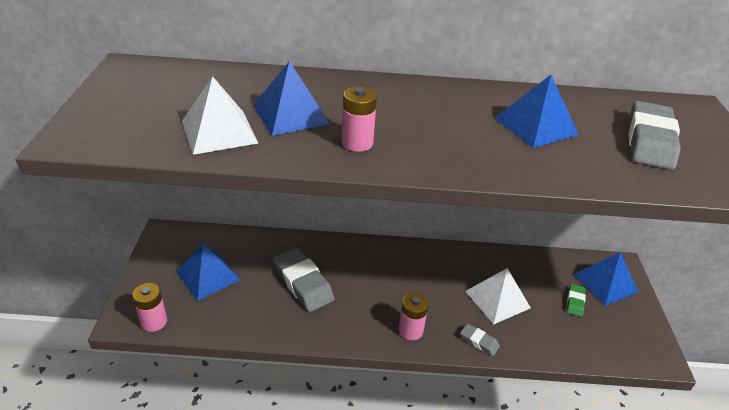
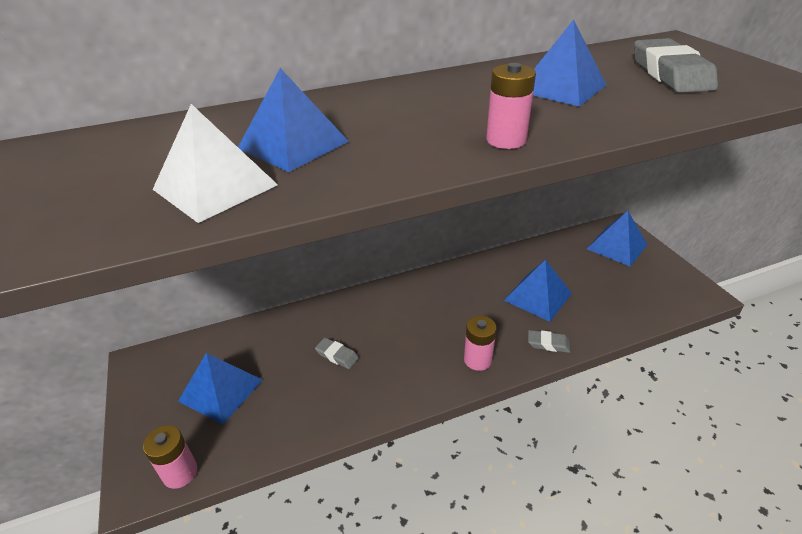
camera: 20 degrees left, 0 degrees up
grey eraser [273,247,335,312] -> grey eraser [315,338,359,369], size x0.49
pink battery [342,86,377,152] -> pink battery moved to [486,63,536,149]
white pyramid [465,268,531,324] -> blue pyramid [504,259,572,322]
green eraser [567,284,586,317] -> none

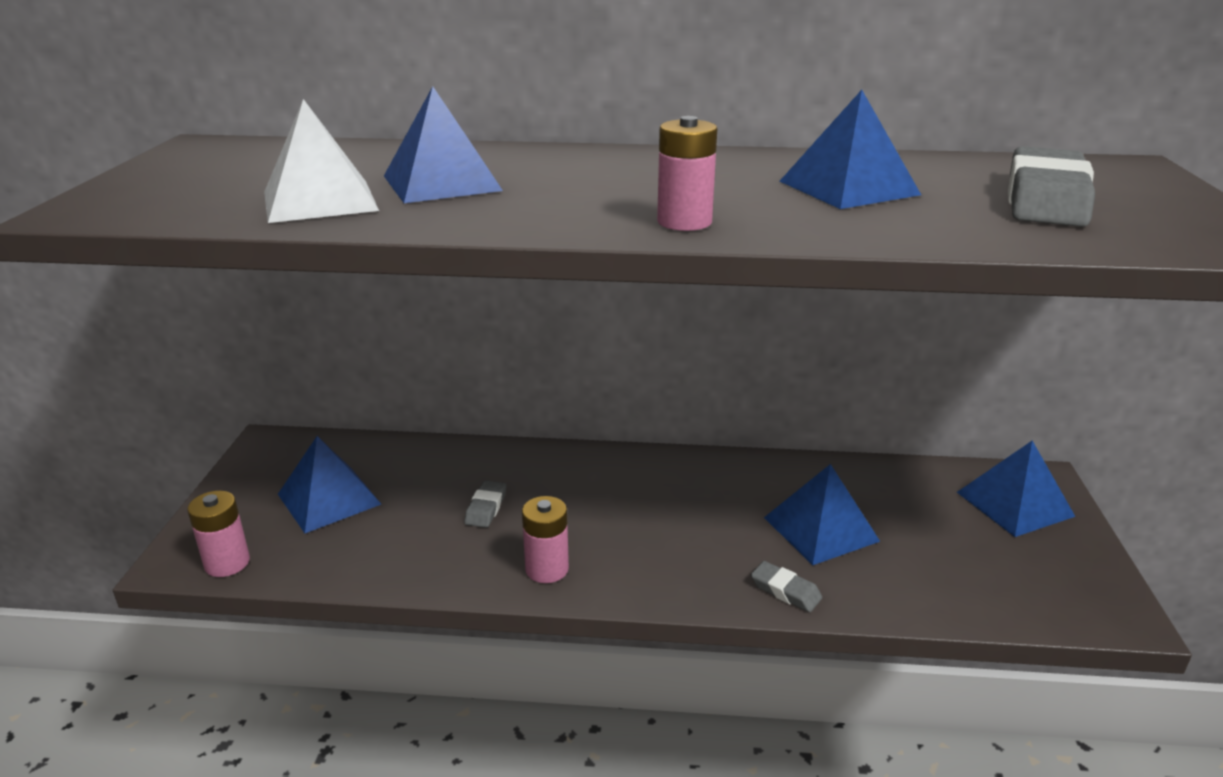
camera: 25 degrees right, 10 degrees down
grey eraser [315,338,359,369] -> grey eraser turned 45 degrees clockwise [464,480,506,528]
pink battery [464,316,497,371] -> pink battery moved to [522,496,569,583]

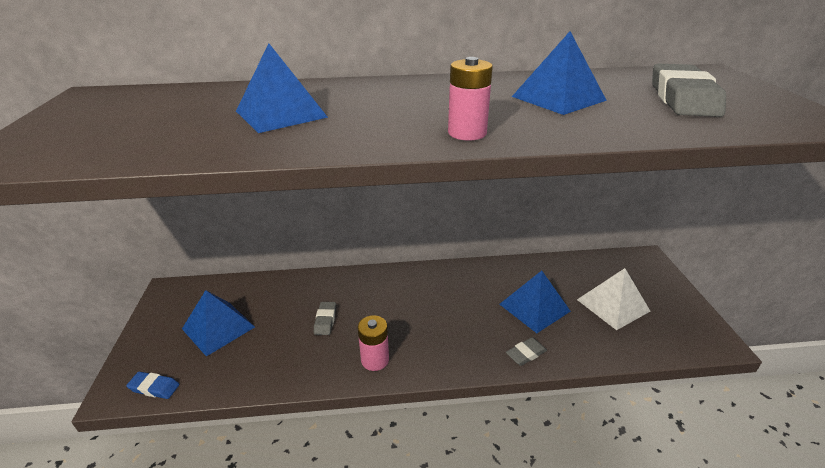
camera: 10 degrees left, 5 degrees up
pink battery [187,491,250,577] -> blue eraser [126,372,179,399]
white pyramid [264,99,379,223] -> white pyramid moved to [577,268,650,330]
grey eraser [751,561,822,612] -> grey eraser turned 60 degrees counterclockwise [506,337,547,366]
blue pyramid [957,441,1075,537] -> none

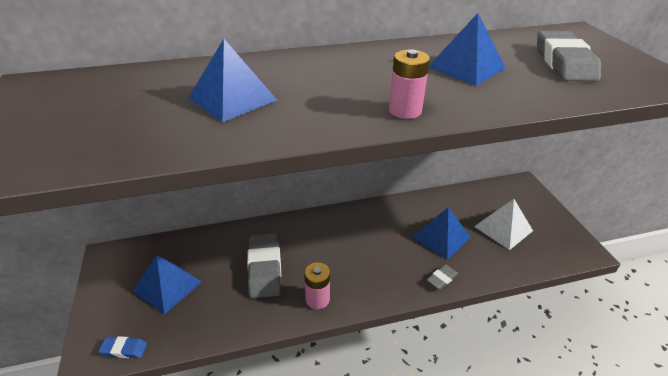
camera: 10 degrees left, 5 degrees up
grey eraser [314,302,336,335] -> grey eraser [247,233,281,298], size x2.04

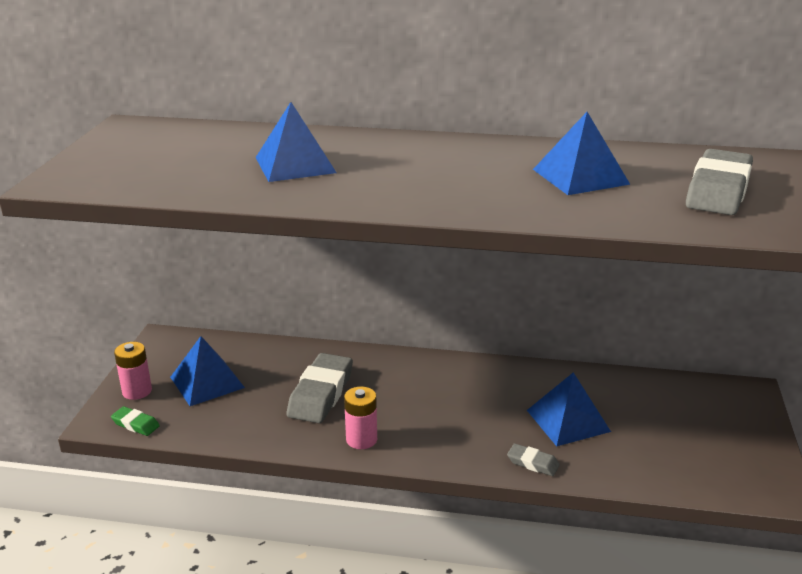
camera: 25 degrees right, 10 degrees down
blue eraser [99,336,147,358] -> green eraser [111,406,160,436]
pink battery [389,49,430,119] -> pink battery moved to [114,342,152,400]
grey eraser [427,264,458,290] -> grey eraser turned 45 degrees clockwise [507,443,560,476]
white pyramid [474,199,533,250] -> none

